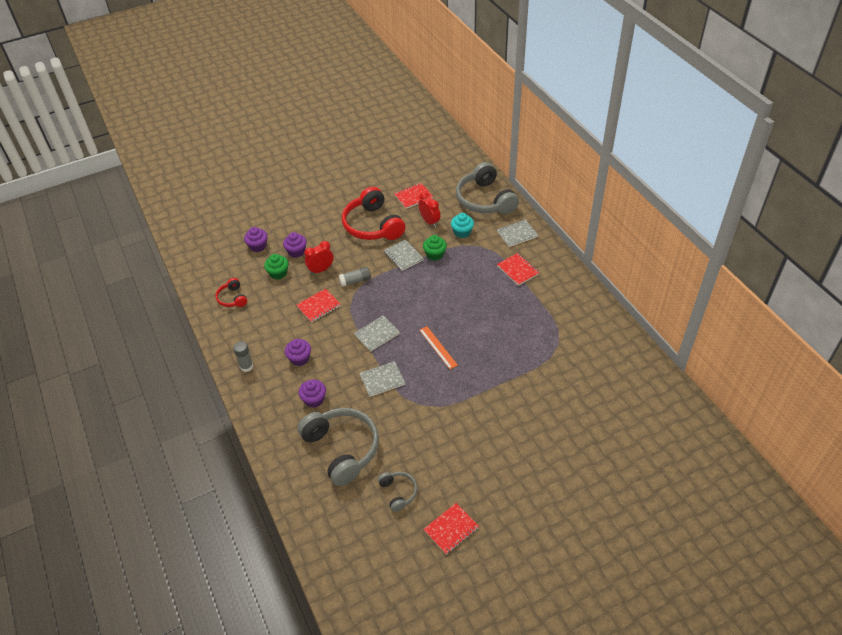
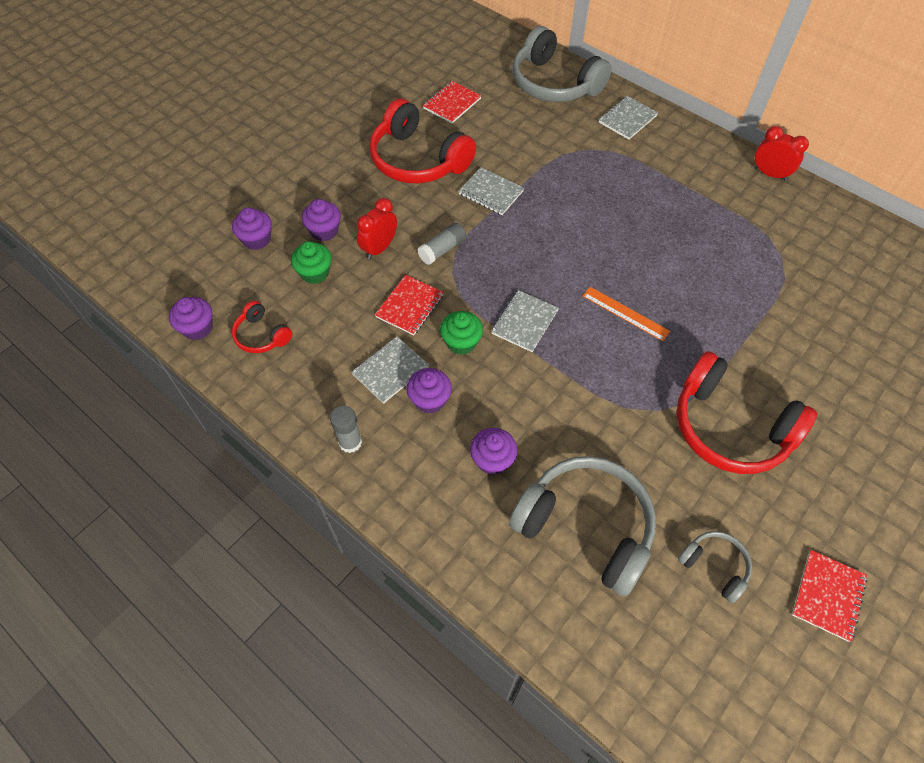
camera: 25 degrees left, 10 degrees up
grey notebook [359,361,405,397] -> grey notebook moved to [351,337,429,404]
red clock [418,192,440,227] -> red clock moved to [754,126,809,181]
green cupcake [423,235,447,261] -> green cupcake moved to [440,311,483,355]
turquoise cupcake [451,213,474,238] -> none
red notebook [497,253,540,286] -> none
none -> purple cupcake [169,297,212,340]
none -> red headphones [676,351,817,474]

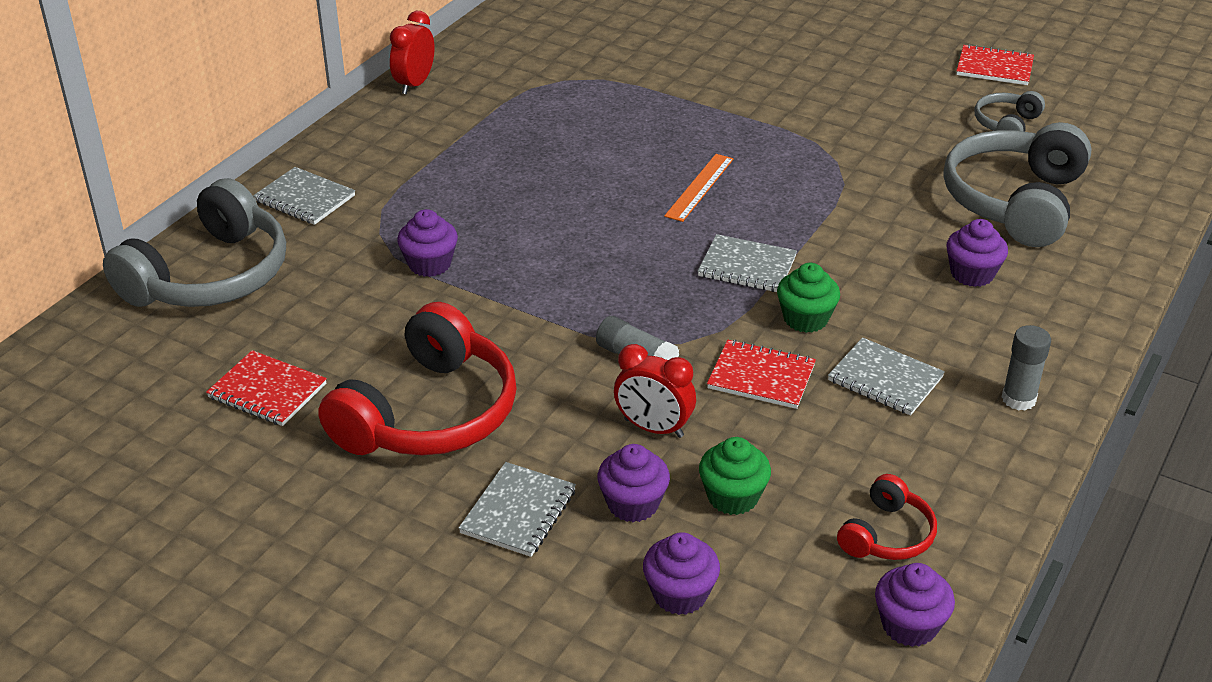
camera: 100 degrees left, 20 degrees down
purple cupcake [406,368,452,413] -> purple cupcake moved to [397,209,458,277]
grey notebook [458,167,524,215] -> grey notebook moved to [459,462,576,557]
red headphones [676,351,817,474] -> none

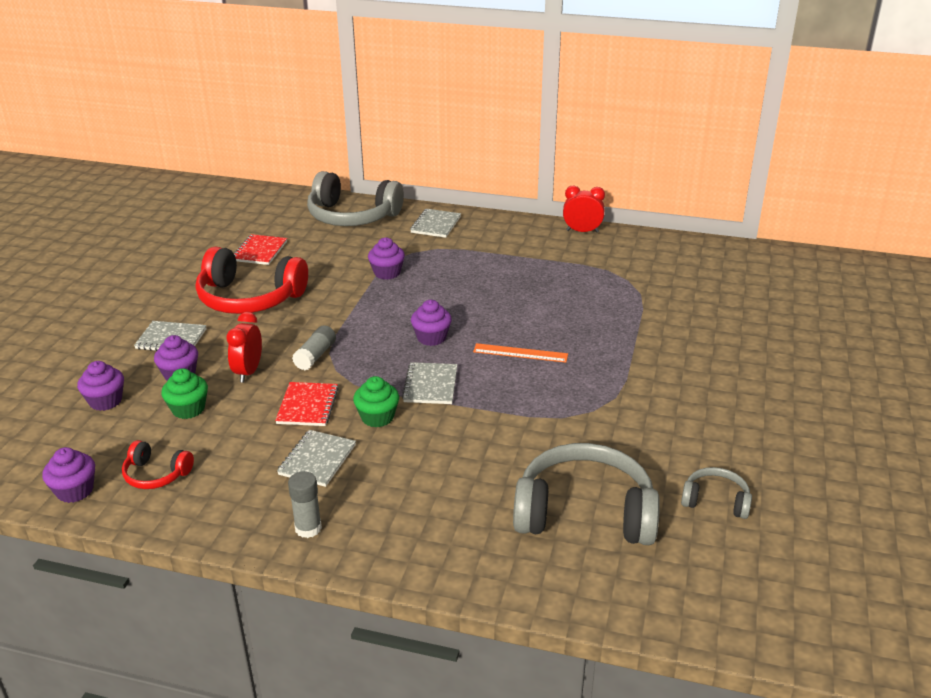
camera: 75 degrees right, 5 degrees down
purple cupcake [946,219,1008,287] -> purple cupcake moved to [411,300,452,346]
red notebook [956,44,1034,85] -> none

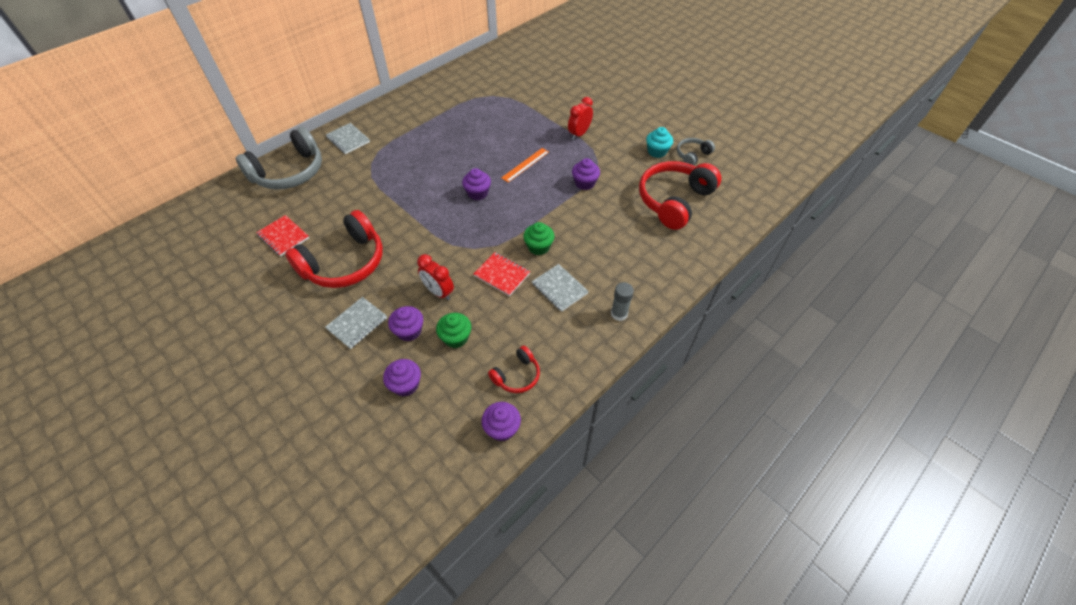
camera: 60 degrees left, 20 degrees up
grey glue stick [292,325,336,370] -> none
purple cupcake [368,237,405,280] -> purple cupcake moved to [572,158,600,190]
grey notebook [402,362,458,404] -> none
grey headphones [513,443,660,545] -> red headphones [639,161,721,230]
red clock [563,186,605,233] -> red clock moved to [568,97,593,140]
none -> turquoise cupcake [646,127,673,158]

